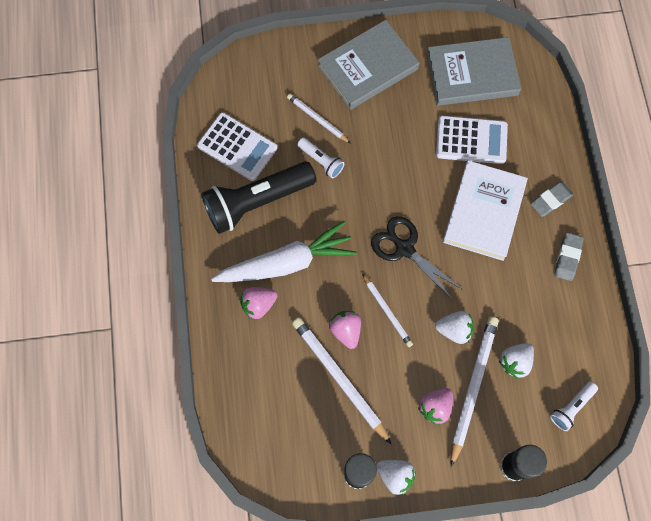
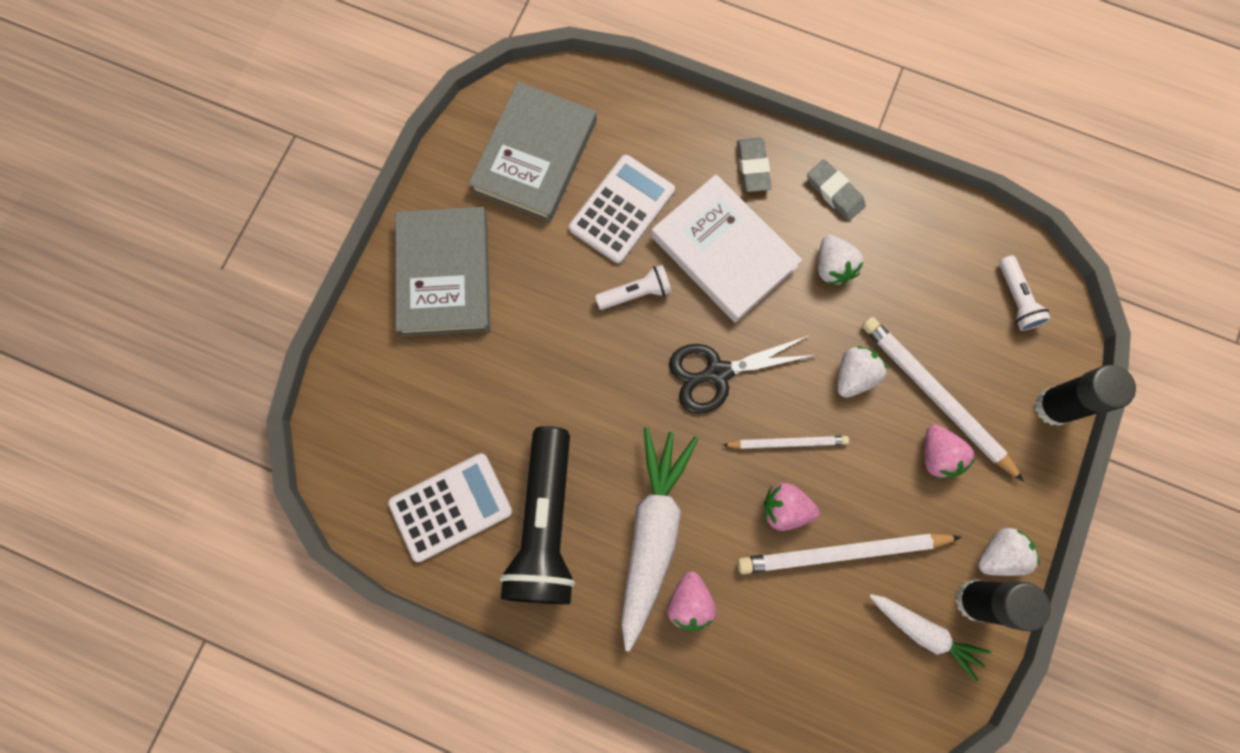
camera: 60 degrees left, 5 degrees up
white pencil [287,94,351,144] -> none
white flashlight [297,138,344,179] -> white flashlight moved to [595,265,672,310]
white strawberry [499,343,534,379] -> white strawberry moved to [818,235,864,285]
none -> white carrot [869,594,992,682]

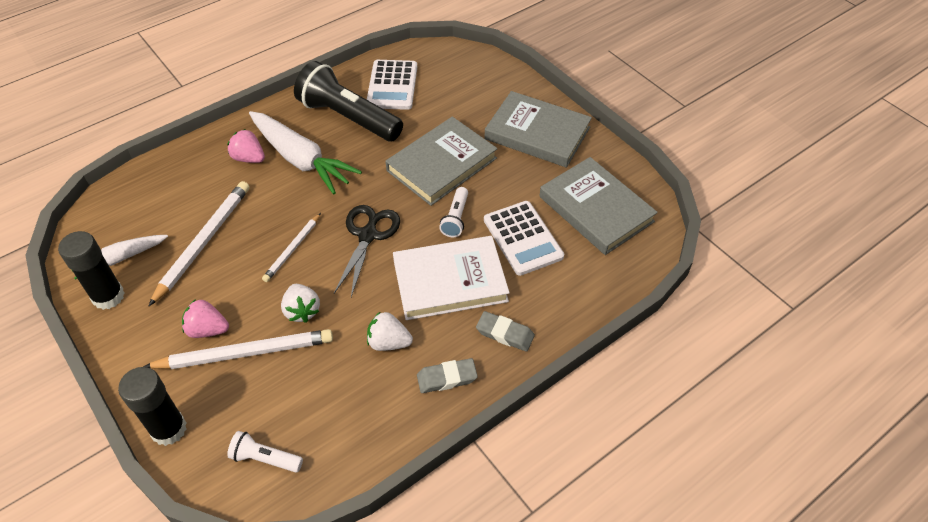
camera: 120 degrees right, 25 degrees down
pink strawberry [764,482,819,531] -> none
white strawberry [978,528,1040,576] -> none
none -> grey book [385,117,498,206]

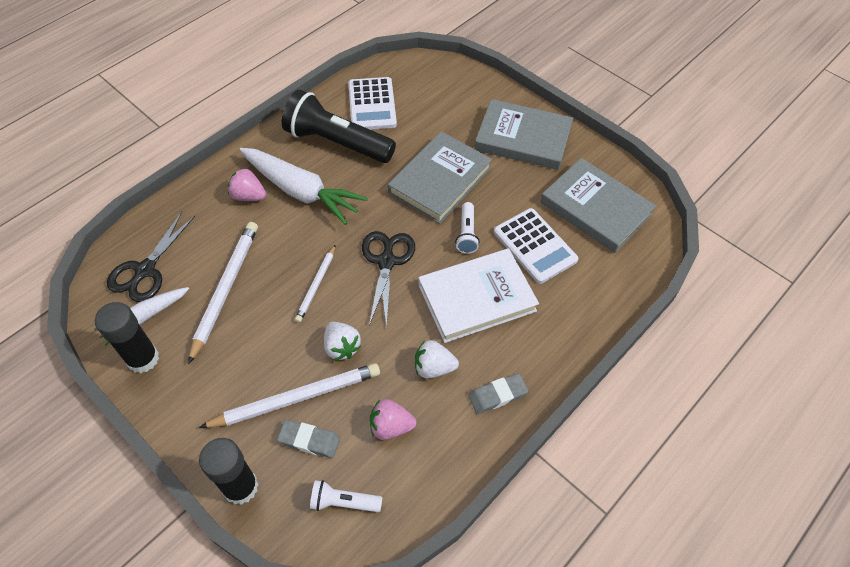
camera: 10 degrees left, 5 degrees up
pink strawberry [182,299,229,338] -> pink strawberry moved to [370,399,417,440]
grey eraser [476,311,535,352] -> grey eraser moved to [277,420,340,458]
none -> black scissors [107,212,195,302]

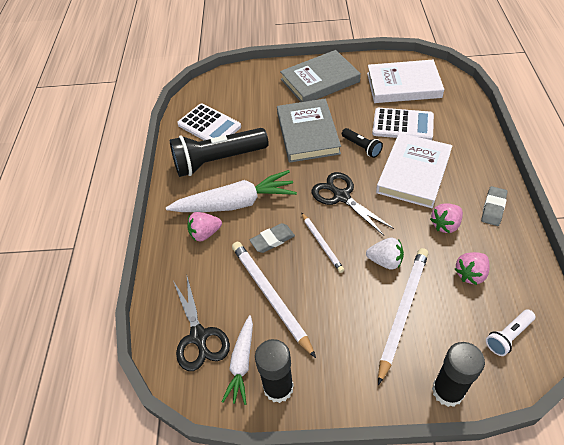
camera: 40 degrees left, 5 degrees down
grey eraser [277,420,340,458] -> grey eraser moved to [250,223,295,253]
white strawberry [415,340,459,379] -> pink strawberry [430,203,463,233]
white flashlight [455,202,480,254] -> black flashlight [342,128,383,158]
grey book [540,158,656,253] -> white book [367,60,444,103]

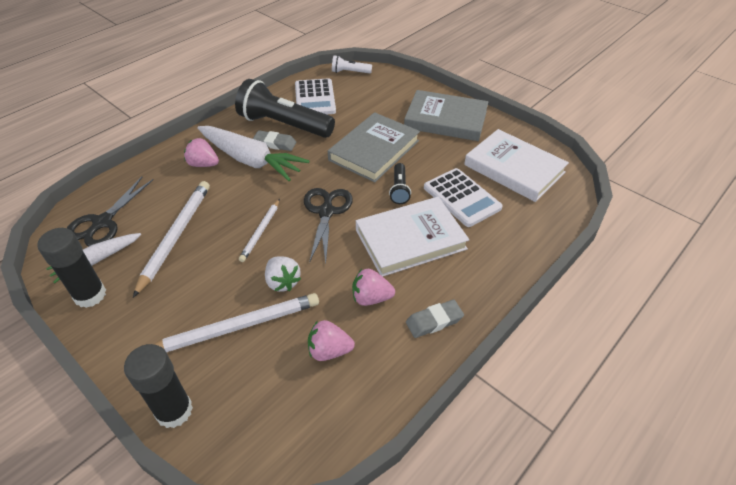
camera: 40 degrees right, 5 degrees down
grey eraser [250,223,295,253] -> grey eraser moved to [253,130,296,151]
white flashlight [486,309,536,356] -> white flashlight moved to [332,55,372,73]

